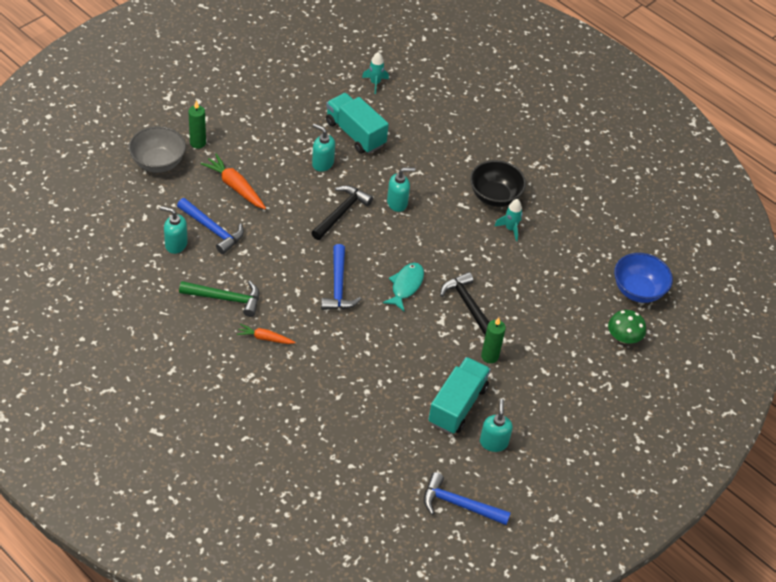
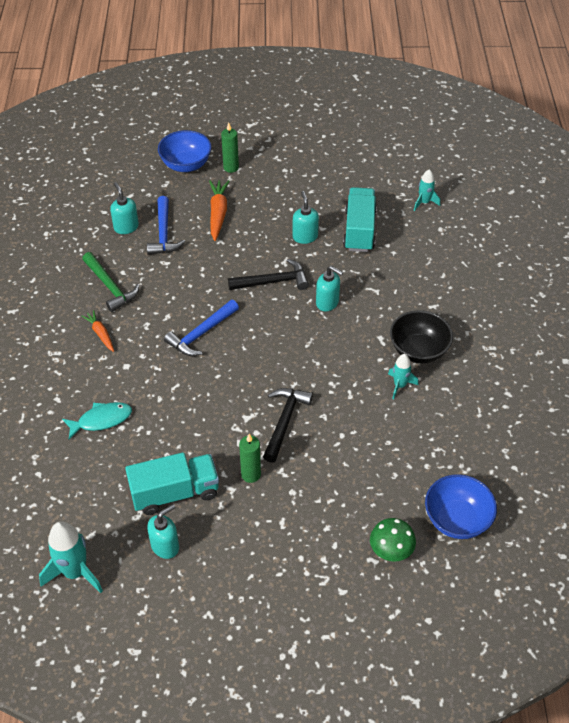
camera: 50 degrees right, 0 degrees up
grey bowl [129,126,186,173] -> blue bowl [158,130,212,172]
turquoise fish [383,263,424,311] -> turquoise fish moved to [62,402,132,439]
blue hammer [424,472,511,525] -> turquoise rocket [39,521,103,593]

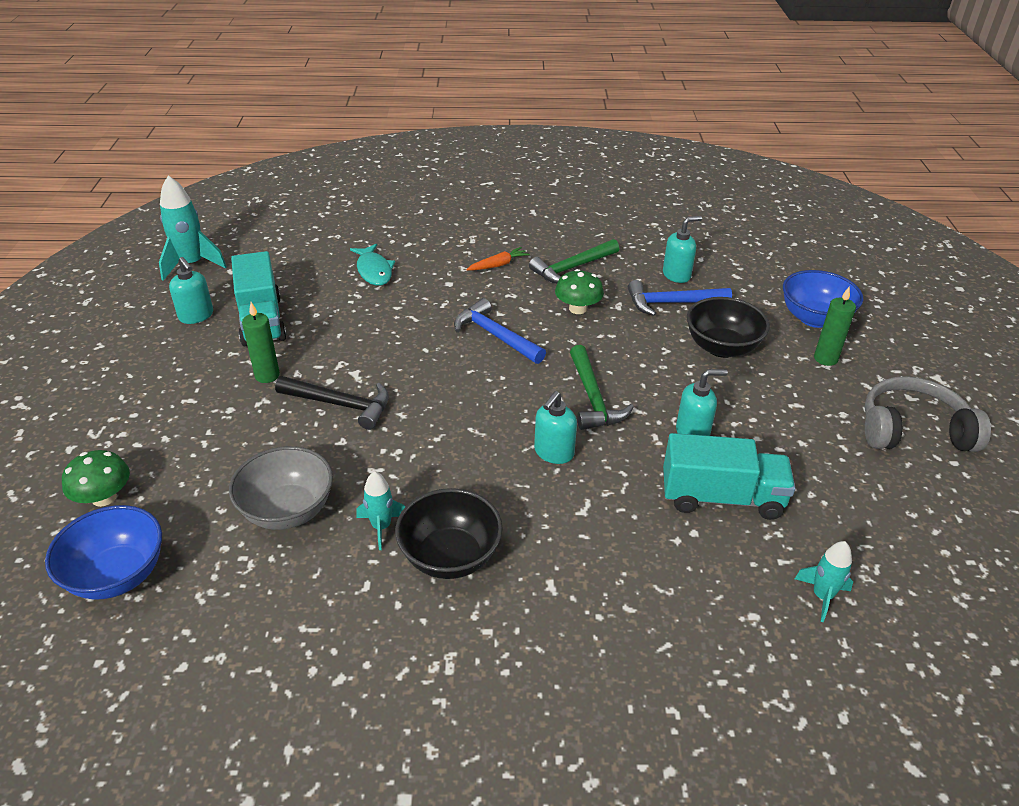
camera: 90 degrees right, 10 degrees down
orange carrot [209,180,229,241] -> black bowl [687,297,770,358]
black hammer [228,259,309,290] -> green hammer [570,345,634,430]
none -> grey bowl [229,446,333,530]
none -> green mushroom [555,269,604,314]
none -> grey headphones [864,376,991,452]

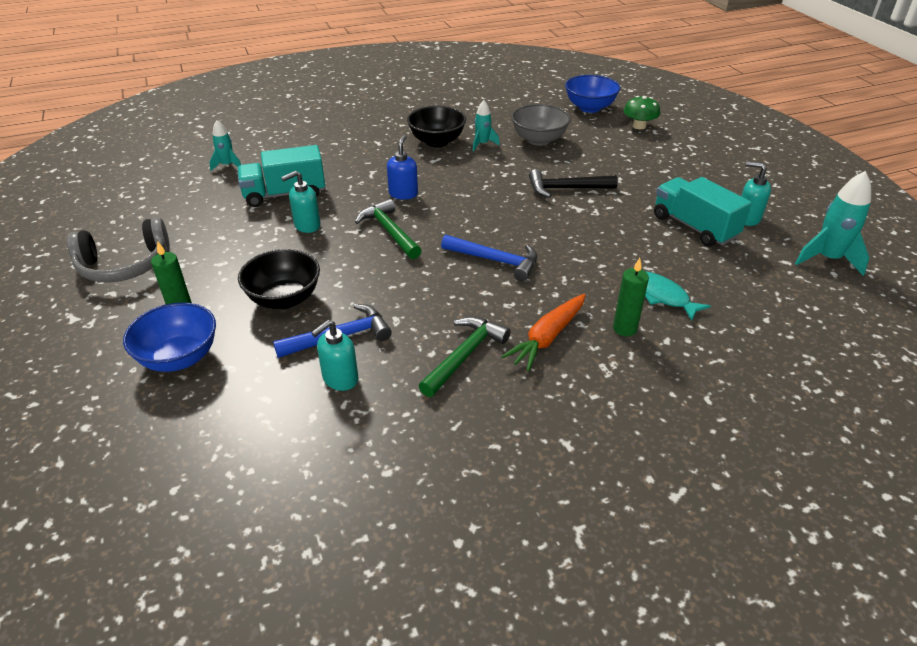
camera: 160 degrees right, 0 degrees up
green candle [242,302,280,383] -> green candle moved to [613,258,649,336]
orange carrot [466,247,530,271] -> orange carrot [501,294,586,371], size x1.62
turquoise soap dispenser [534,391,577,464] -> blue soap dispenser [387,135,418,200]
green mushroom [555,269,604,314] -> none

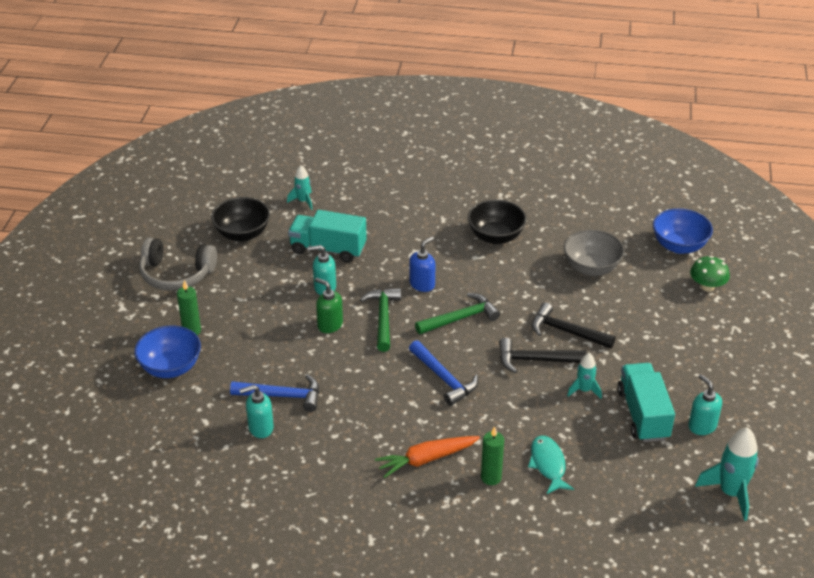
camera: 30 degrees right, 0 degrees up
black bowl [238,249,320,309] -> black bowl moved to [211,197,270,242]
green hammer [419,317,511,397] -> green hammer moved to [415,293,500,334]
turquoise rocket [472,100,500,151] -> turquoise rocket moved to [567,353,602,399]
none -> green soap dispenser [315,278,343,333]
none -> black hammer [499,338,587,373]

